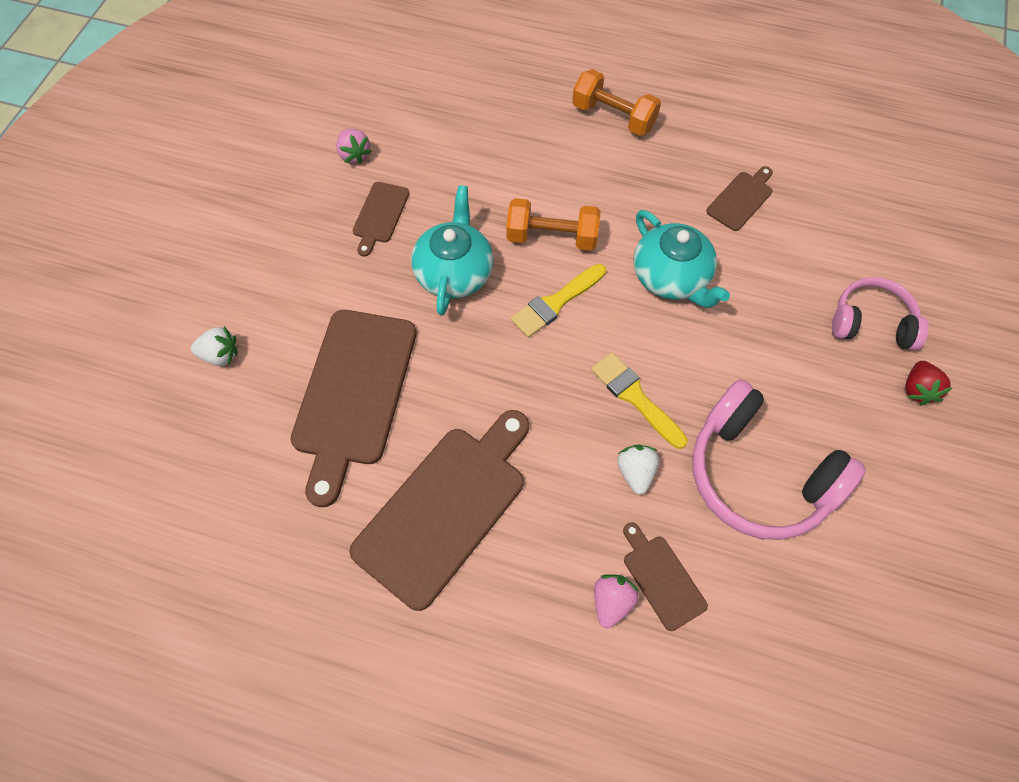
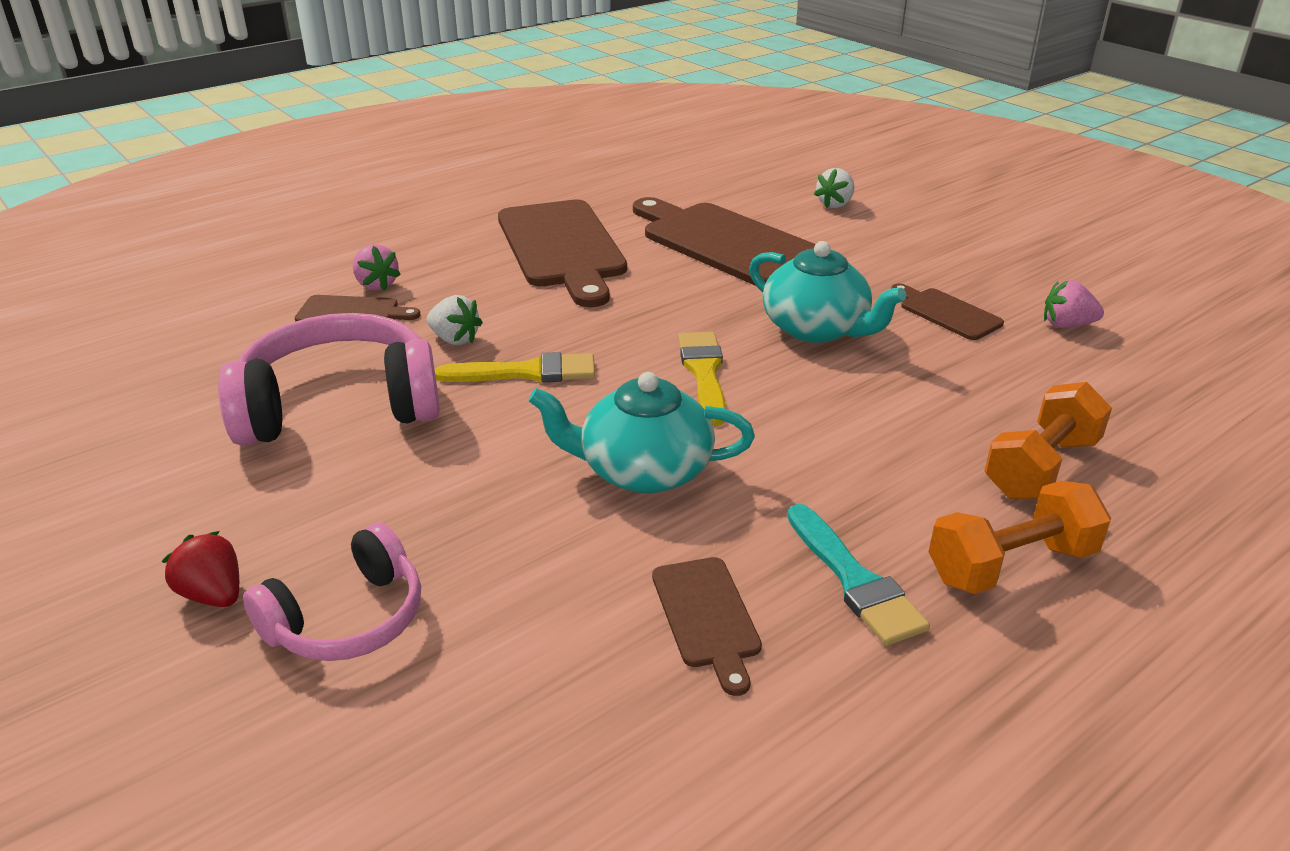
camera: 125 degrees right, 30 degrees down
orange dumbbell [506,198,600,251] -> orange dumbbell moved to [984,382,1112,499]
none -> turquoise brush [787,504,930,646]

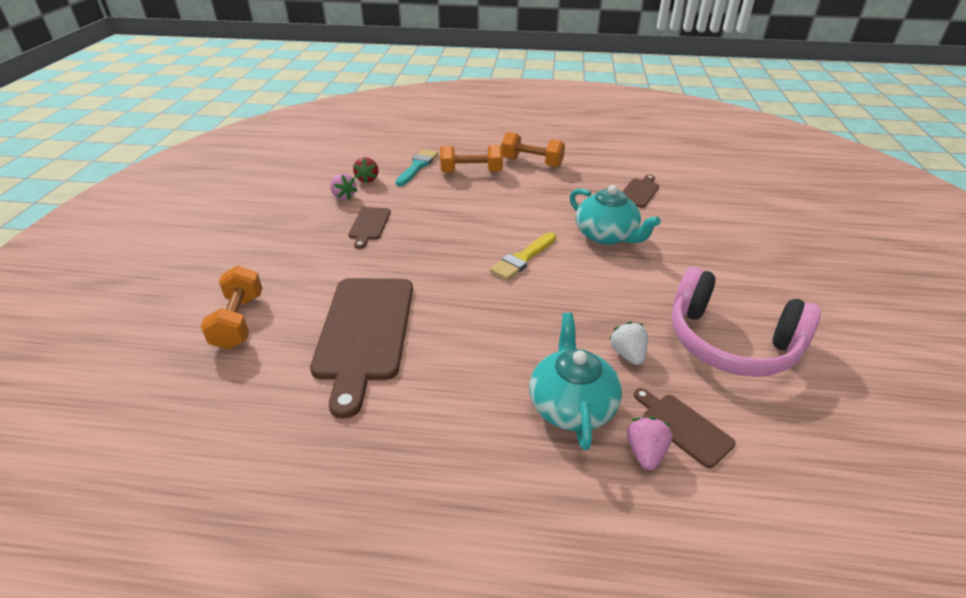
camera: 135 degrees left, 5 degrees up
red strawberry [162,531,239,607] -> red strawberry moved to [353,157,379,184]
pink headphones [243,522,421,661] -> none
yellow brush [435,352,595,383] -> none
brown cutting board [498,199,627,307] -> none
turquoise teapot [749,241,906,343] -> turquoise teapot moved to [529,312,622,450]
turquoise brush [787,504,930,646] -> turquoise brush moved to [395,149,438,186]
white strawberry [814,168,855,208] -> orange dumbbell [201,266,262,350]

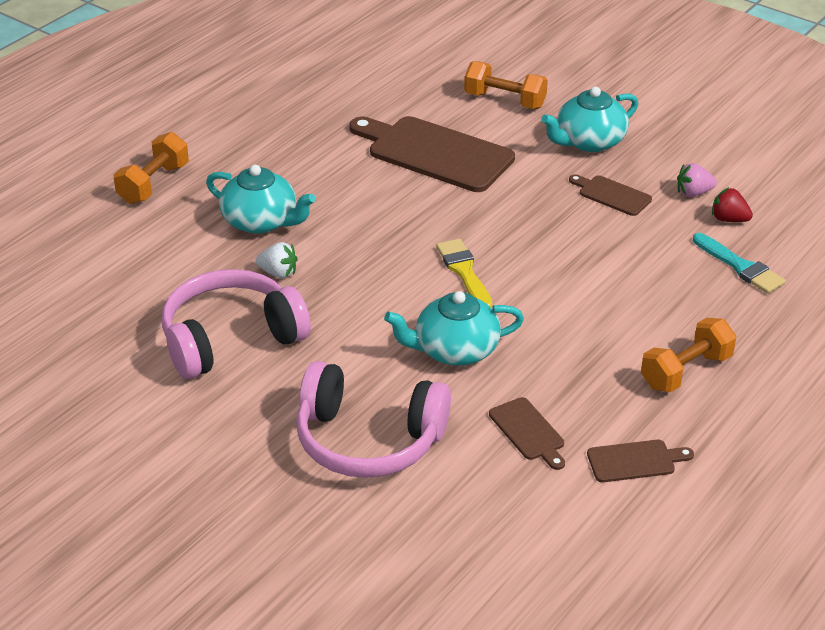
camera: 120 degrees right, 0 degrees up
orange dumbbell [440,145,503,173] -> orange dumbbell moved to [113,132,189,204]
pink strawberry [627,417,672,470] -> none
brown cutting board [634,388,736,468] -> brown cutting board moved to [587,440,694,482]
none -> pink headphones [296,361,451,478]
none -> turquoise teapot [541,87,638,152]

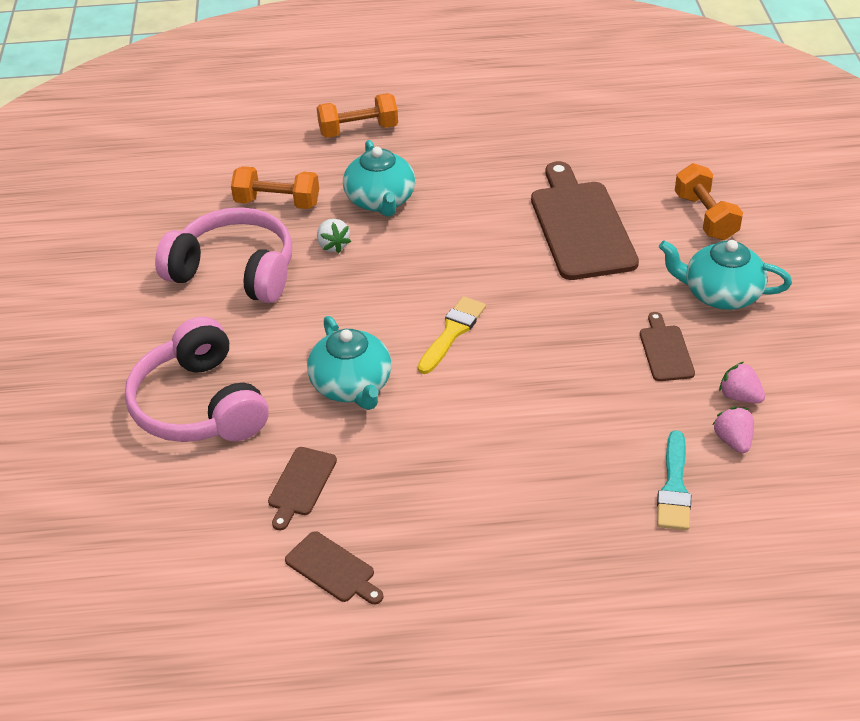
camera: 50 degrees right, 5 degrees up
turquoise teapot [384,291,524,366] -> turquoise teapot turned 150 degrees counterclockwise [307,316,391,410]
orange dumbbell [641,318,736,392] -> orange dumbbell moved to [231,166,319,209]
red strawberry [712,187,753,222] -> pink strawberry [713,407,754,453]

